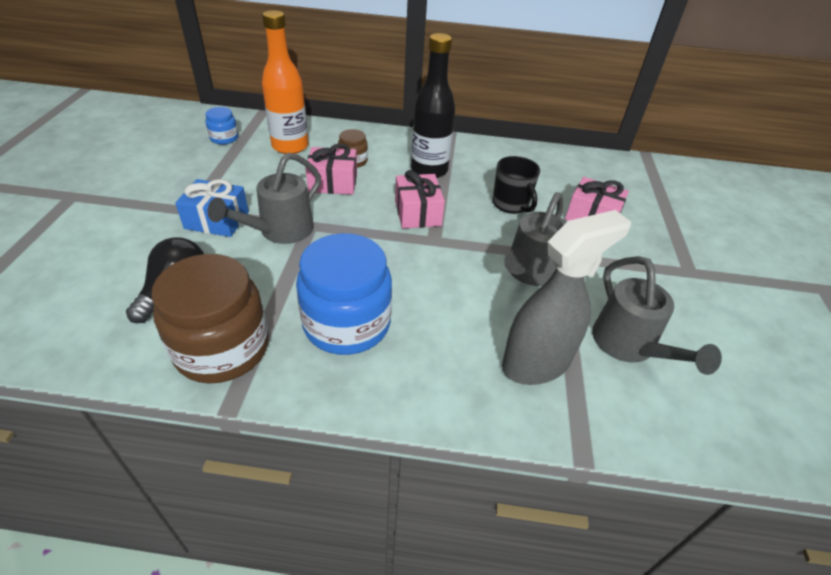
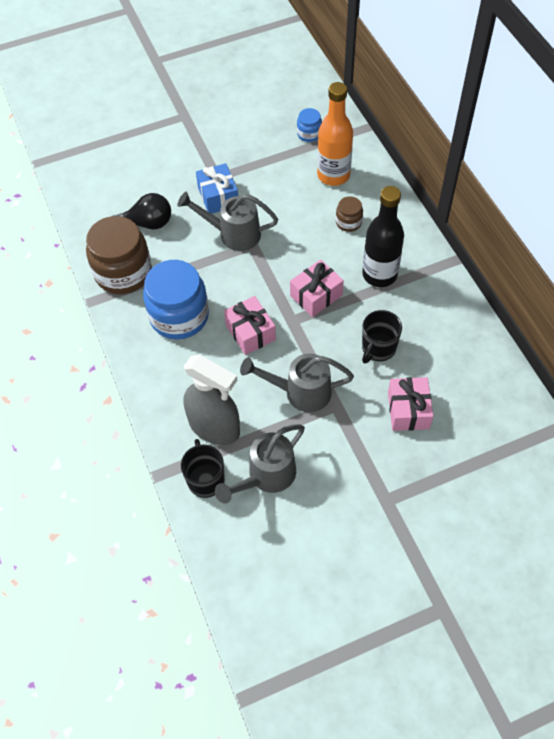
camera: 65 degrees right, 15 degrees up
pink gift [305,143,357,195] -> pink gift moved to [224,296,276,355]
none -> black mug [181,439,225,498]

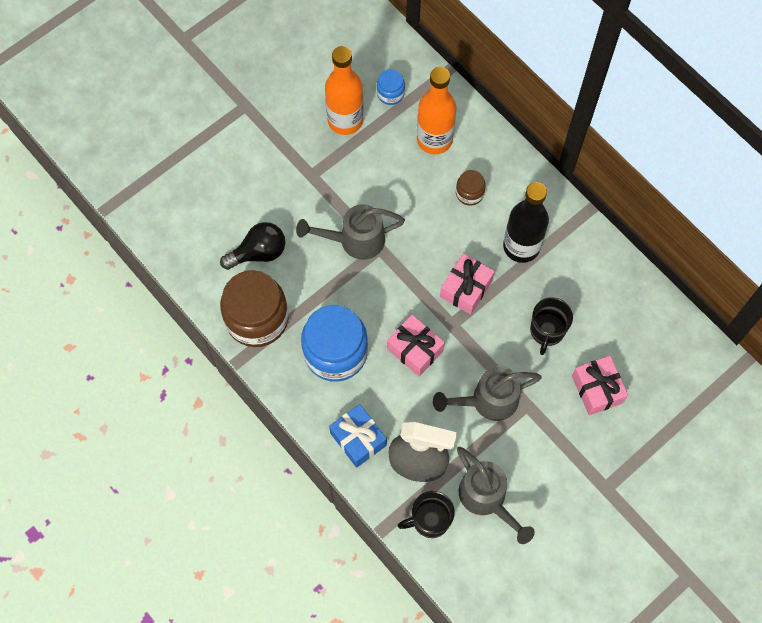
camera: 20 degrees left, 10 degrees up
black mug [181,439,225,498] -> black mug turned 75 degrees counterclockwise [397,491,455,538]
blue gift [196,163,238,214] -> blue gift moved to [329,404,387,468]
grey watering can [215,424,305,504] -> grey watering can turned 60 degrees counterclockwise [457,447,535,544]
none -> orange bottle [325,46,364,135]

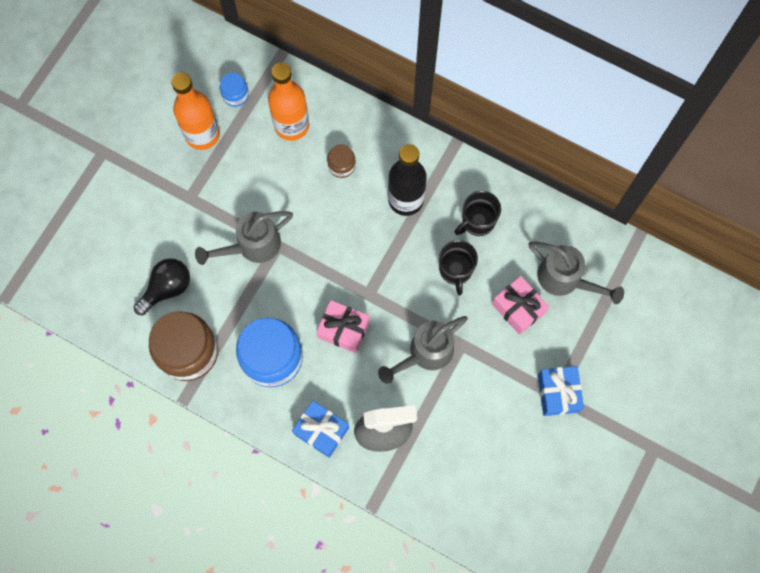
camera: 20 degrees left, 5 degrees up
black mug [397,491,455,538] -> black mug moved to [455,191,501,236]
pink gift [440,253,495,315] -> none
grey watering can [457,447,535,544] -> grey watering can moved to [529,241,624,304]
none -> blue gift [538,366,584,416]

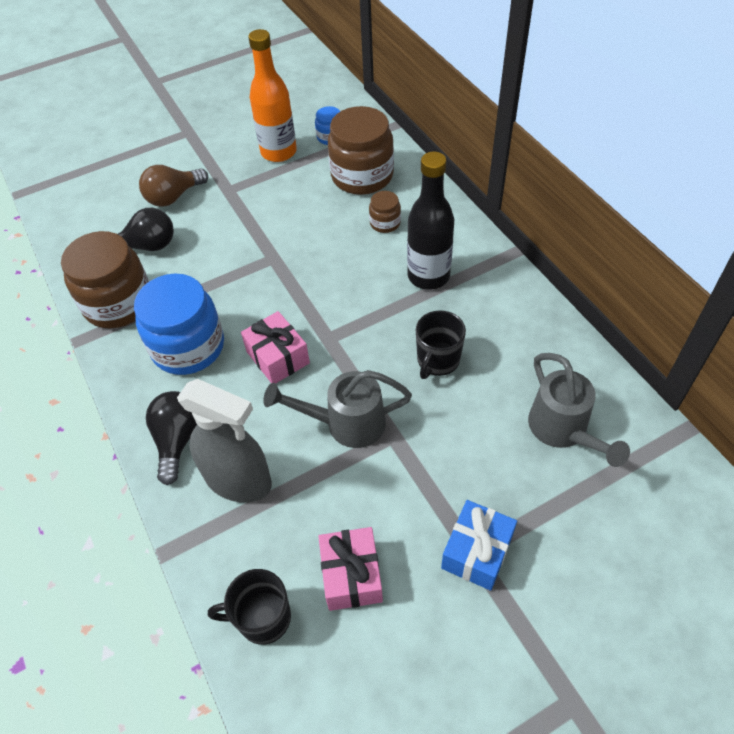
camera: 35 degrees right, 20 degrees down
grey watering can [195,211,293,265] -> none
orange bottle [268,62,309,141] -> brown jar [328,106,394,195]
blue gift [292,400,349,458] -> black light bulb [146,391,197,485]
black mug [455,191,501,236] -> black mug moved to [208,569,291,645]
pink gift [492,276,549,335] -> pink gift moved to [318,527,383,611]
none -> brown light bulb [139,165,208,207]

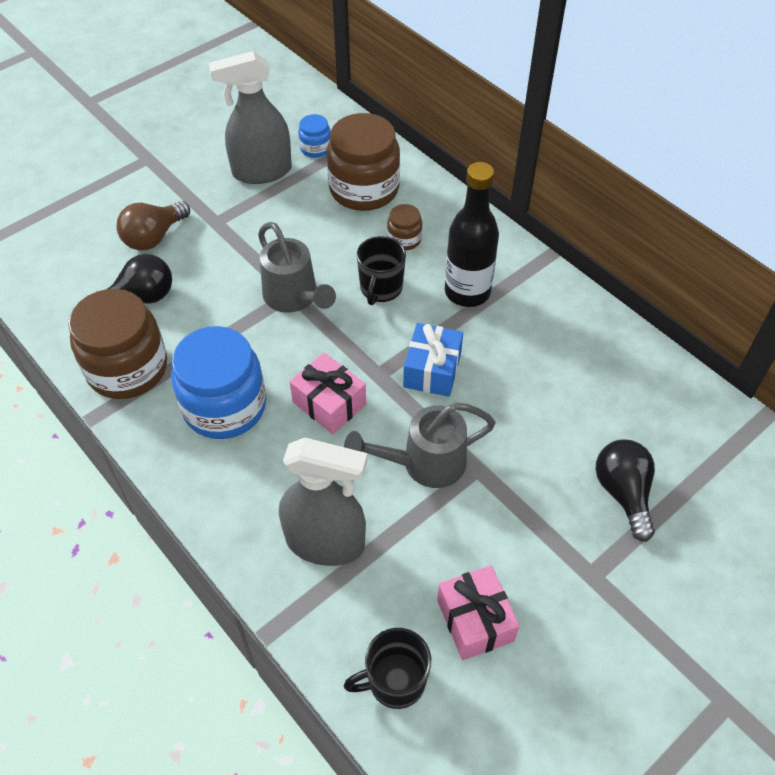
camera: 15 degrees left, 0 degrees up
black light bulb [146,391,197,485] -> black light bulb moved to [595,439,655,542]
orange bottle [248,29,297,162] -> grey spray bottle [209,51,292,184]
black mug [416,310,466,379] -> black mug moved to [357,236,406,305]
blue gift [441,500,517,591] -> blue gift moved to [403,323,463,397]
grey watering can [528,353,630,467] -> grey watering can moved to [258,222,336,312]

